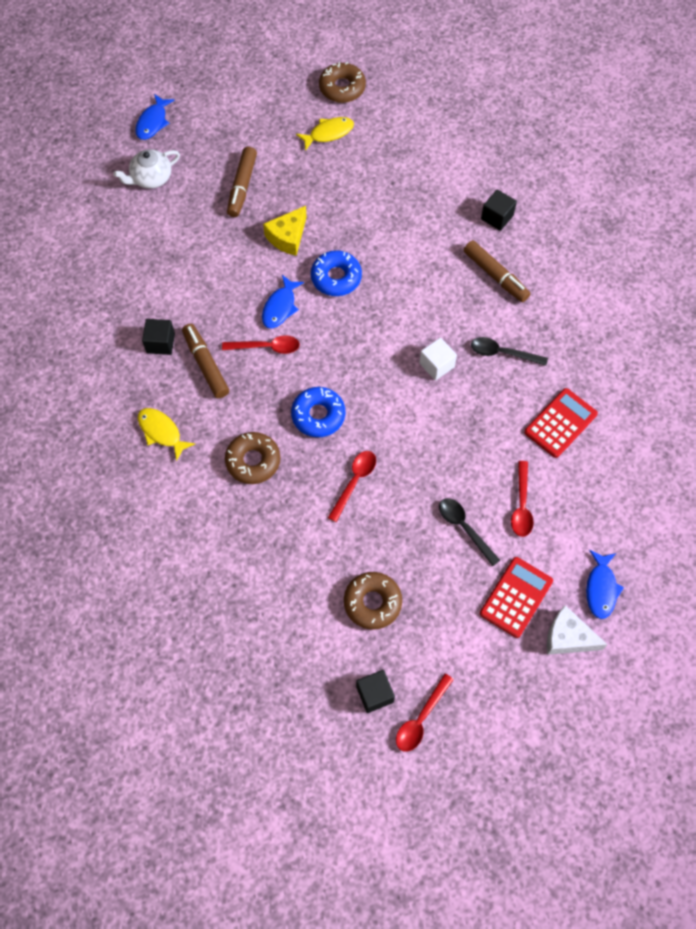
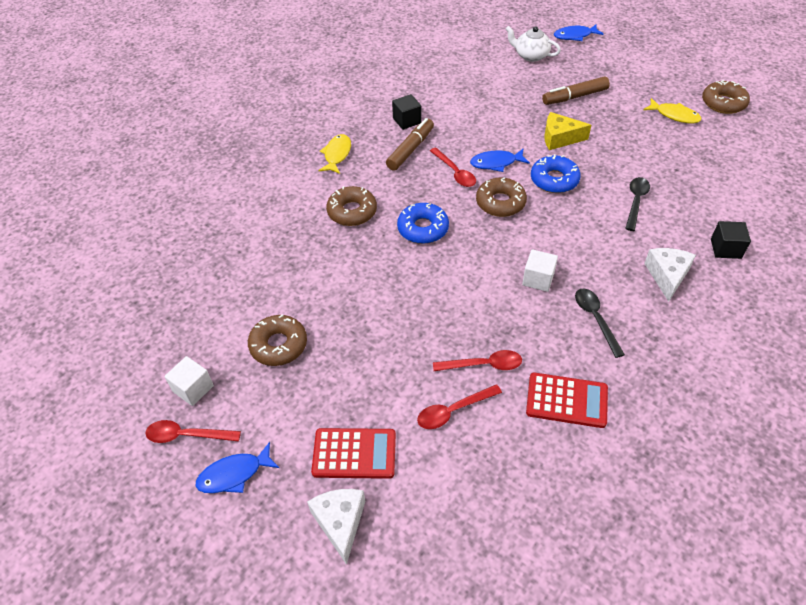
camera: 60 degrees right, 15 degrees down
red spoon [328,451,376,522] -> red spoon moved to [433,350,522,371]
black cube [356,670,395,713] -> white cube [164,356,214,406]
black spoon [439,498,500,566] -> black spoon moved to [625,177,650,231]
brown marker [464,240,531,302] -> white cheese [644,248,696,302]
blue fish [586,550,624,619] -> blue fish moved to [196,442,279,493]
none -> brown donut [476,177,527,217]

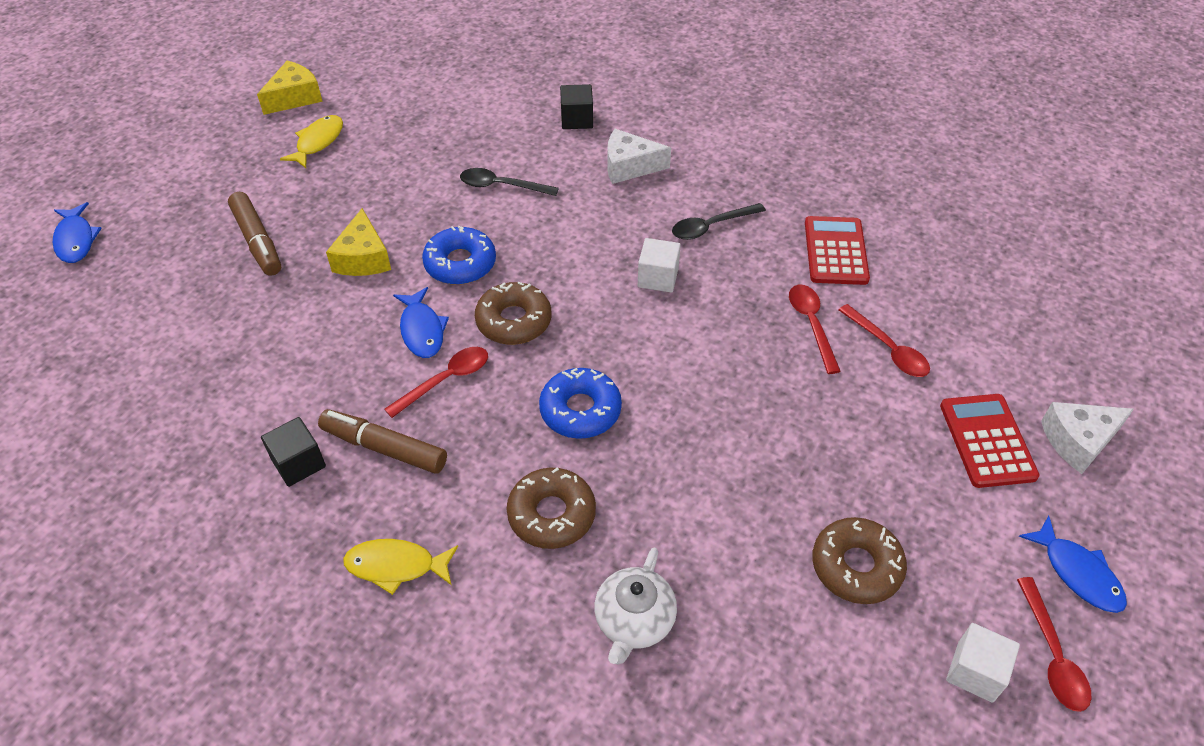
camera: 100 degrees left, 0 degrees up
white teapot [506,26,561,62] -> white teapot moved to [594,548,677,665]
brown donut [702,80,750,114] -> yellow cheese [257,61,323,115]

